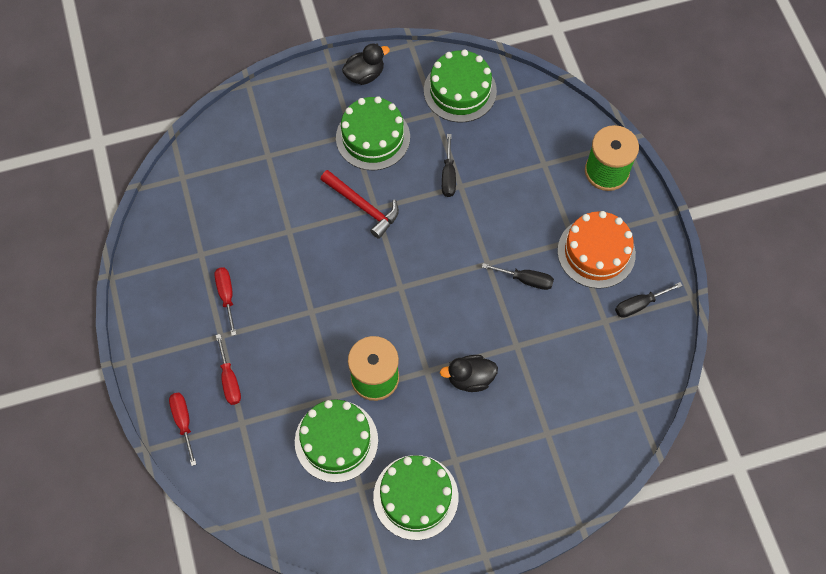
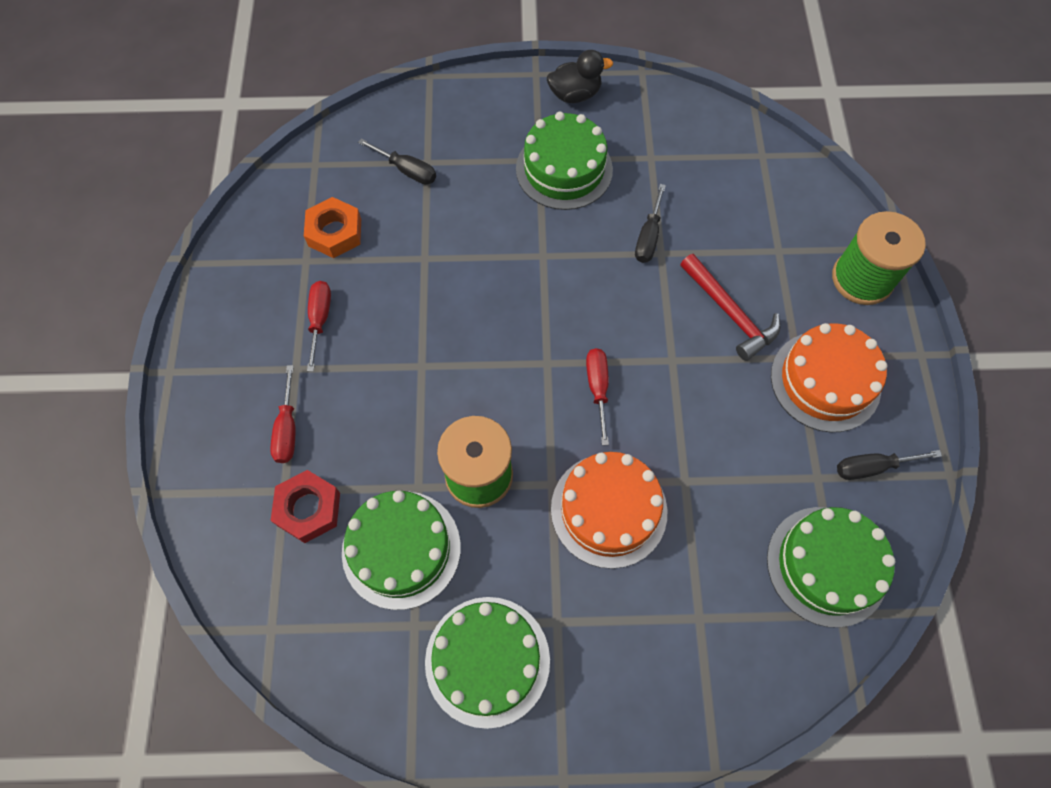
camera: 15 degrees right, 0 degrees up
red screwdriver [169,393,197,466] -> red screwdriver moved to [586,348,609,446]
red hammer [320,170,399,239] -> red hammer moved to [680,254,780,361]
green cake [424,49,497,123] -> green cake moved to [767,507,896,628]
black duck [440,355,498,392] -> orange cake [551,452,667,569]
black screwdriver [482,263,554,290] -> black screwdriver moved to [358,139,436,184]
none -> red nut [270,470,340,543]
none -> orange nut [304,197,361,258]

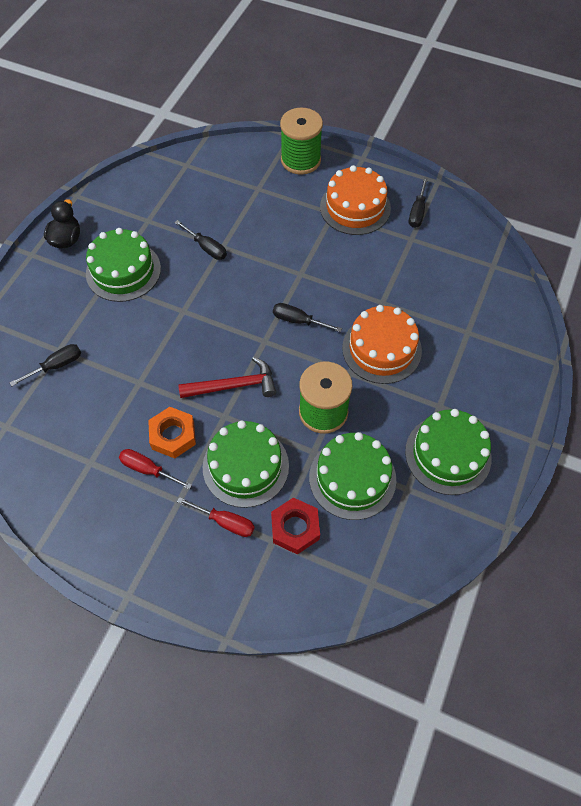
camera: 65 degrees left, 5 degrees down
orange nut [304,197,361,258] -> orange nut moved to [148,407,196,459]
red screwdriver [586,348,609,446] -> black screwdriver [273,303,342,332]
red hammer [680,254,780,361] -> red hammer moved to [178,357,276,398]
green cake [767,507,896,628] -> green cake moved to [203,420,289,508]

